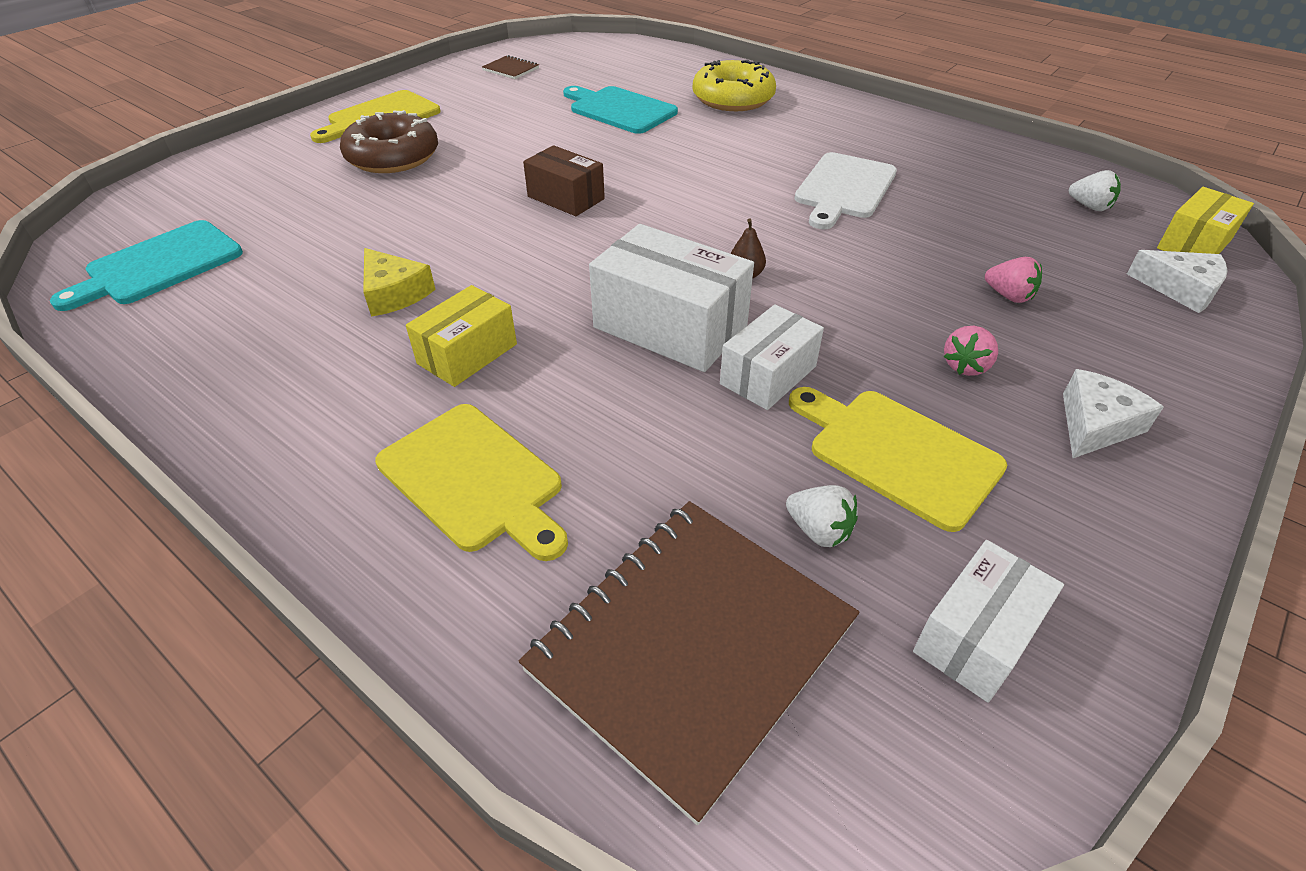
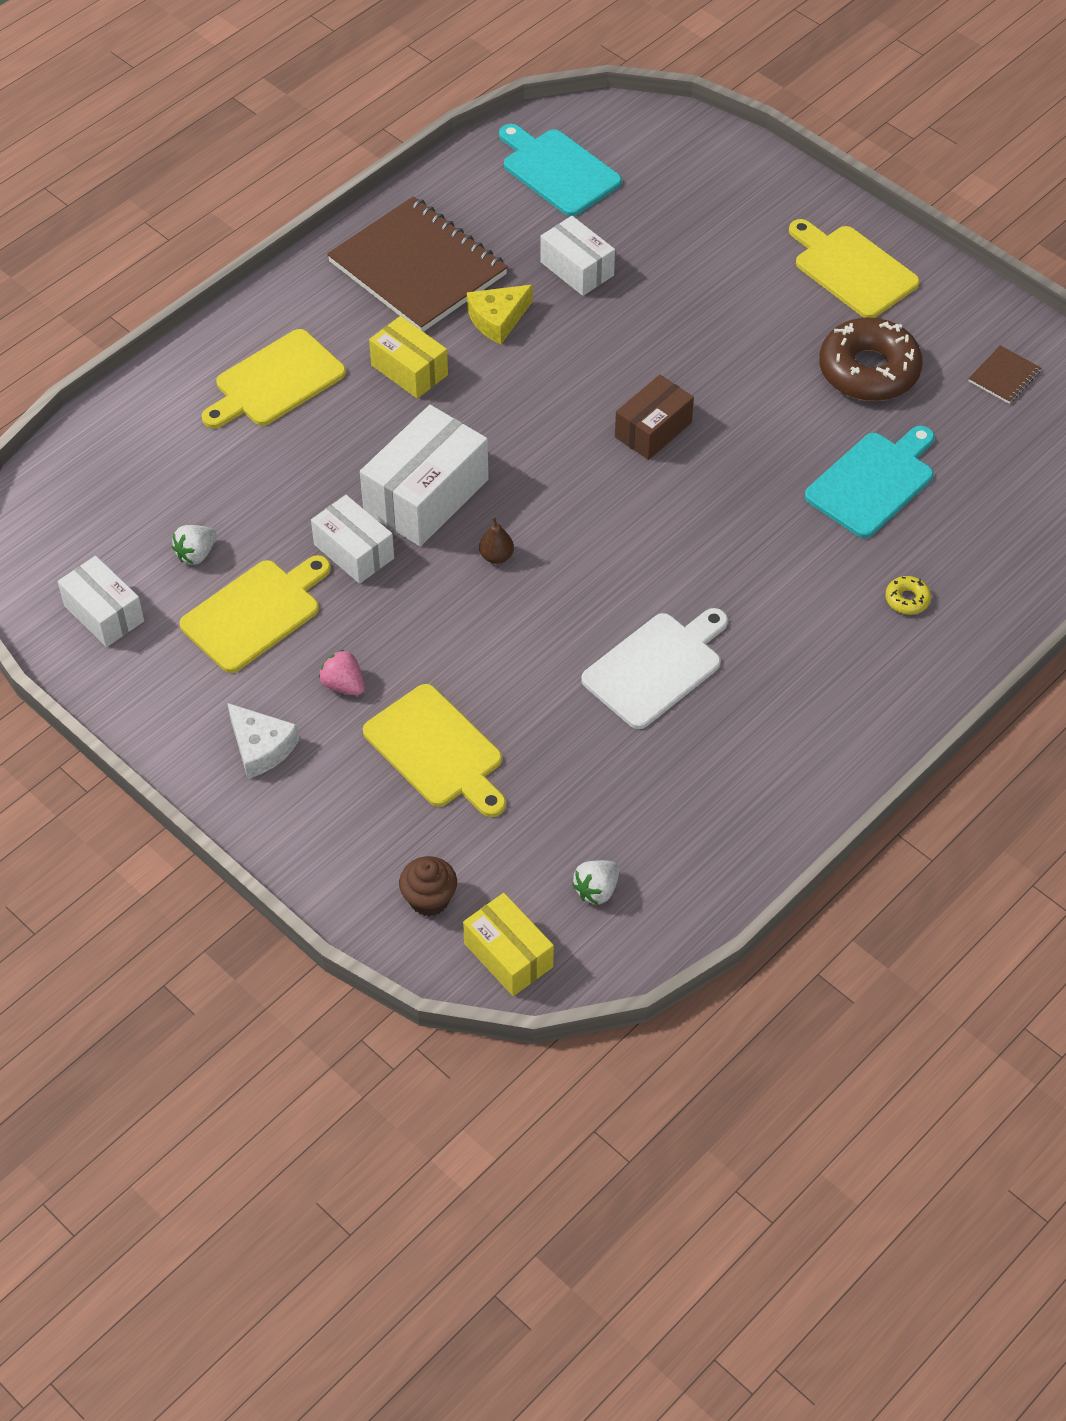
camera: 95 degrees right, 10 degrees up
brown donut [340,110,438,173] -> brown donut moved to [819,318,923,401]
brown notebook [519,501,859,825] -> brown notebook moved to [327,196,508,332]
yellow donut [693,60,776,111] -> yellow donut [885,576,931,615], size x0.41
white cutting board [794,152,897,229] -> white cutting board turned 105 degrees clockwise [581,608,728,729]
pink strawberry [985,257,1042,303] -> yellow cutting board [363,684,506,817]
white cheese [1127,250,1228,313] -> brown cupcake [399,856,457,917]
none -> white box [540,216,615,296]

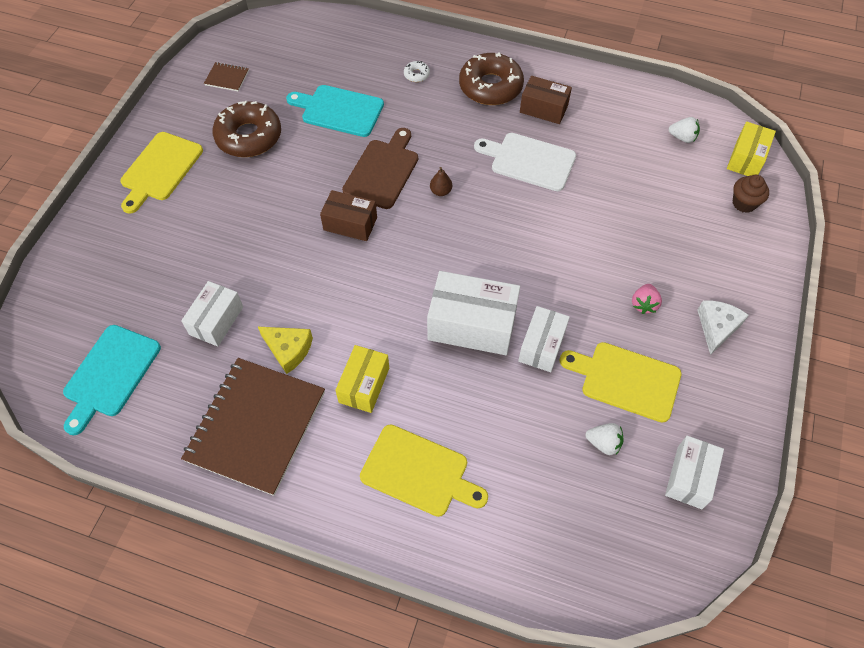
camera: 115 degrees left, 5 degrees up
yellow cutting board [363,684,506,817] -> none
brown pear [479,516,514,564] -> brown pear moved to [430,167,452,196]
yellow donut [885,576,931,615] -> white donut [404,61,430,82]
none -> brown cutting board [342,128,418,209]
none -> brown donut [459,53,524,105]
none -> brown box [520,76,572,124]

